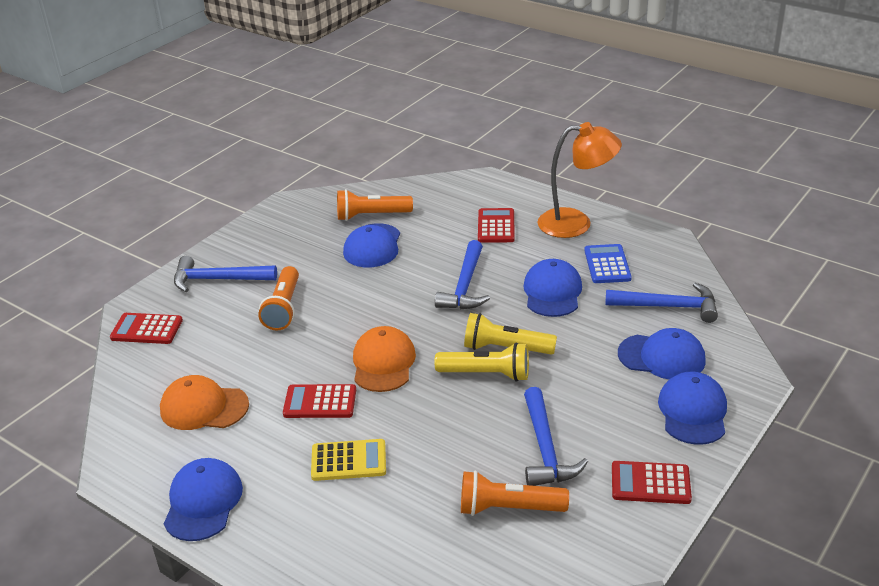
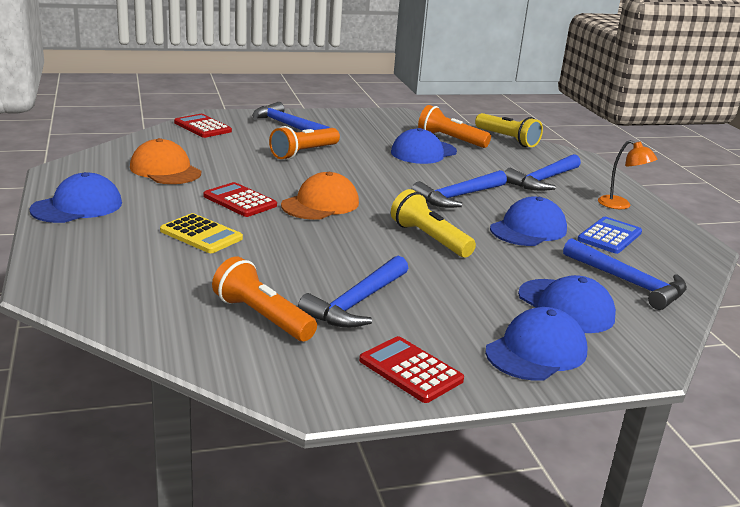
camera: 35 degrees right, 10 degrees down
yellow flashlight [434,343,529,382] -> yellow flashlight moved to [475,113,543,147]
red calculator [478,208,515,243] -> blue hammer [504,154,581,191]
orange lamp [537,122,622,238] -> orange lamp [598,140,657,209], size x0.56

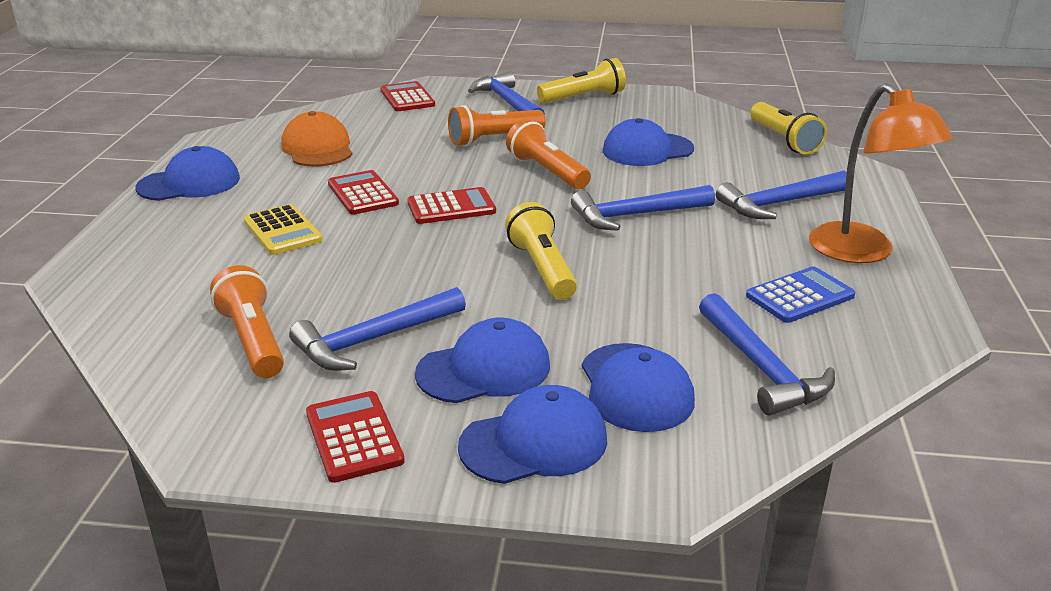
camera: 25 degrees right, 5 degrees up
orange cap [281,172,359,220] -> red calculator [407,187,496,224]
orange flashlight [418,105,491,148] -> orange flashlight moved to [506,119,591,189]
blue cap [490,197,567,246] -> blue cap moved to [415,318,550,403]
orange lamp [598,140,657,209] -> orange lamp [809,83,953,263], size x1.78
none -> yellow flashlight [537,58,626,103]

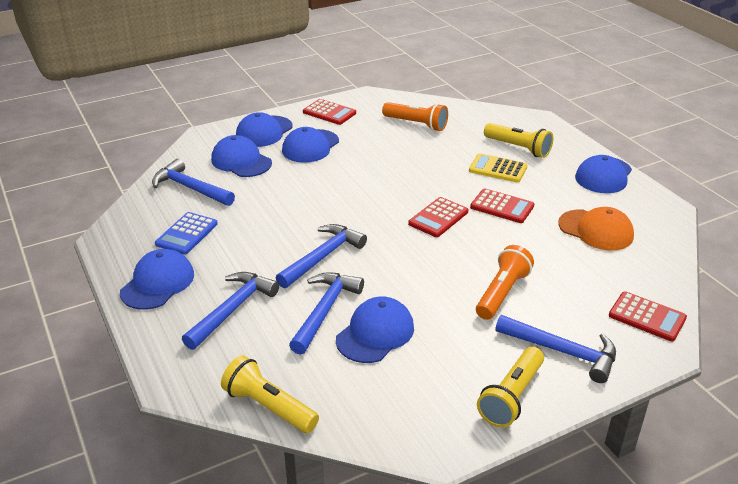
camera: 145 degrees right, 5 degrees up
blue hammer [289,287,466,371] -> blue hammer moved to [289,272,364,355]
yellow flashlight [505,202,577,300] -> yellow flashlight moved to [484,123,553,158]
orange flashlight [506,119,591,189] -> none
orange lamp [809,83,953,263] -> blue cap [120,249,194,310]

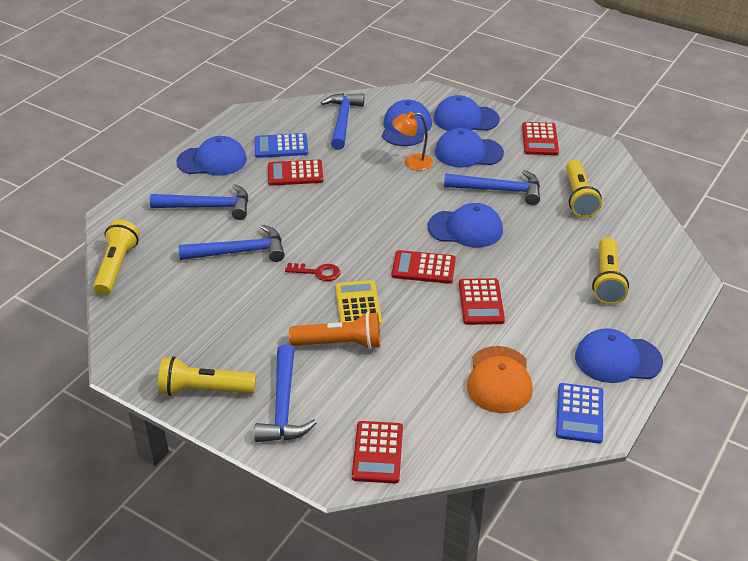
camera: 60 degrees right, 5 degrees up
blue hammer [276,224,367,288] -> blue hammer moved to [444,170,540,205]
blue cap [336,297,414,363] -> blue cap moved to [428,203,503,247]
orange flashlight [382,102,448,131] -> yellow flashlight [566,160,602,218]
yellow calculator [469,153,528,183] -> yellow calculator moved to [335,280,382,325]
none -> red calculator [268,160,323,186]
none -> red key [285,263,340,281]
none -> orange lamp [392,111,433,171]
none -> blue calculator [556,383,603,443]

